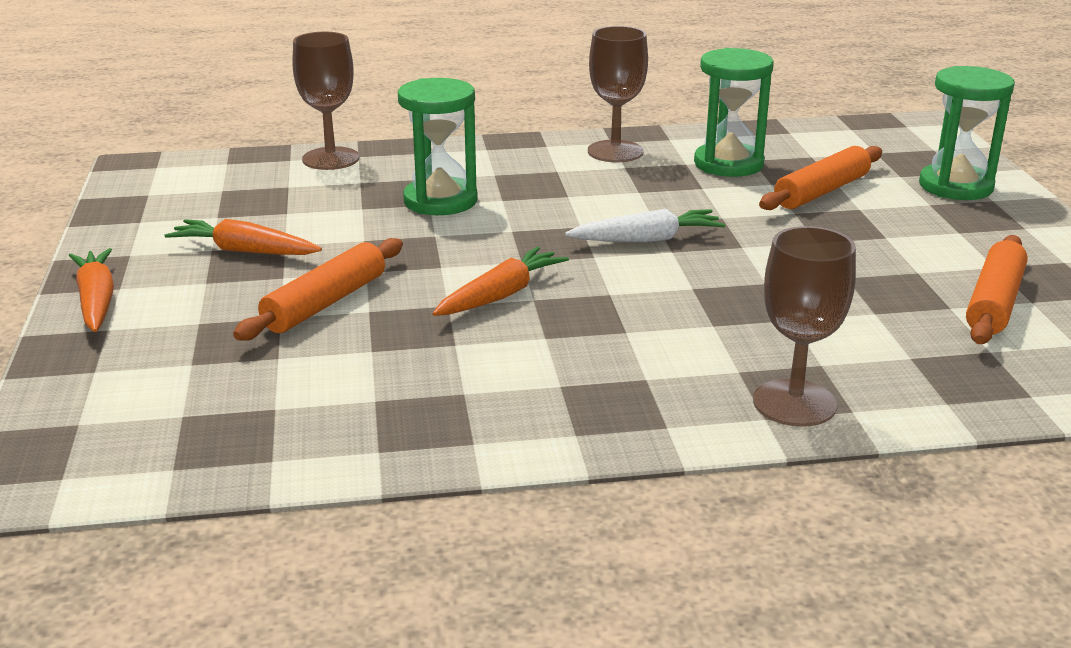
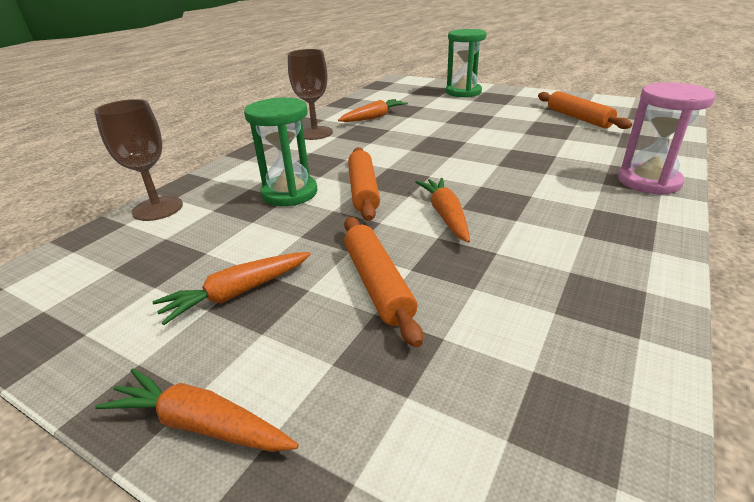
camera: 50 degrees left, 5 degrees up
white carrot [565,209,725,242] -> none
green hourglass [694,48,774,177] -> orange carrot [338,99,408,122]
brown goblet [753,226,856,427] -> pink hourglass [618,82,716,195]
orange rolling pin [759,146,882,210] -> orange rolling pin moved to [348,147,380,221]

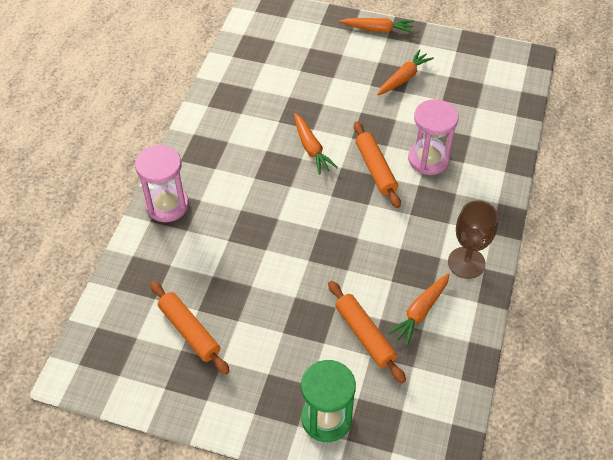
camera: 165 degrees right, 20 degrees up
brown goblet [94,99,183,221] -> none
green hourglass [244,98,318,206] -> pink hourglass [408,99,459,175]
orange rolling pin [344,217,423,348] -> orange rolling pin moved to [328,281,406,383]

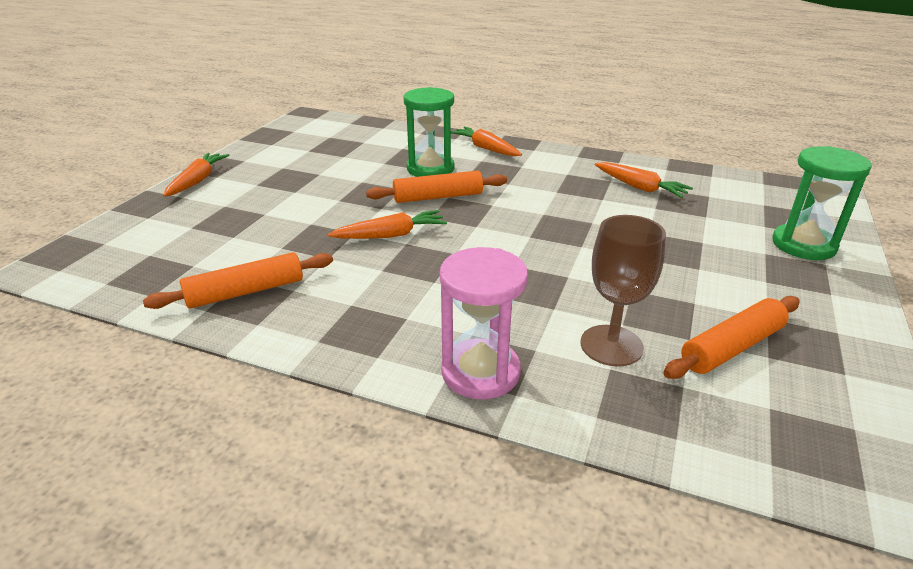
camera: 85 degrees left, 20 degrees down
orange rolling pin [328,281,406,383] -> orange rolling pin moved to [143,252,333,309]
orange carrot [377,49,434,95] -> orange carrot moved to [451,127,522,156]
pink hourglass [408,99,459,175] -> green hourglass [403,87,454,177]
brown goblet [448,200,498,279] -> brown goblet moved to [580,215,666,367]

